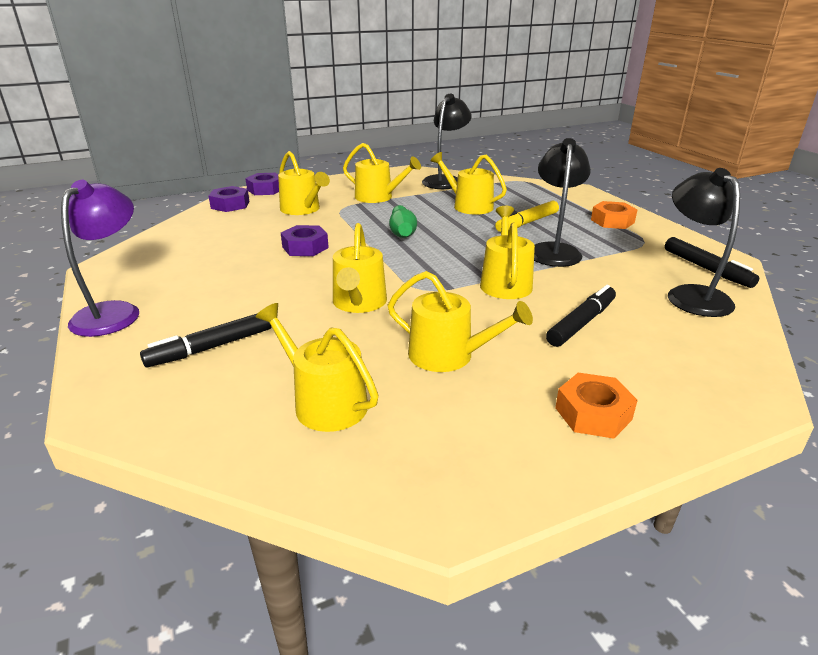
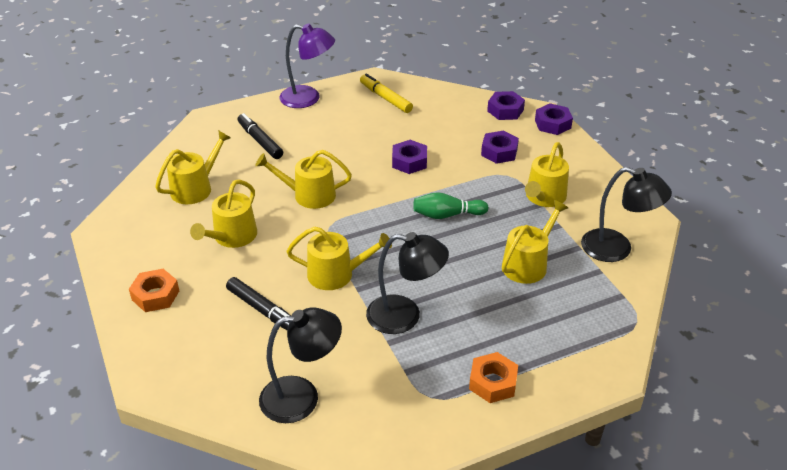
camera: 90 degrees right, 10 degrees up
yellow watering can [278,151,330,215] -> purple nut [481,131,519,164]
yellow marker [495,201,559,232] -> yellow marker moved to [360,74,413,113]
black marker [665,237,759,288] -> none

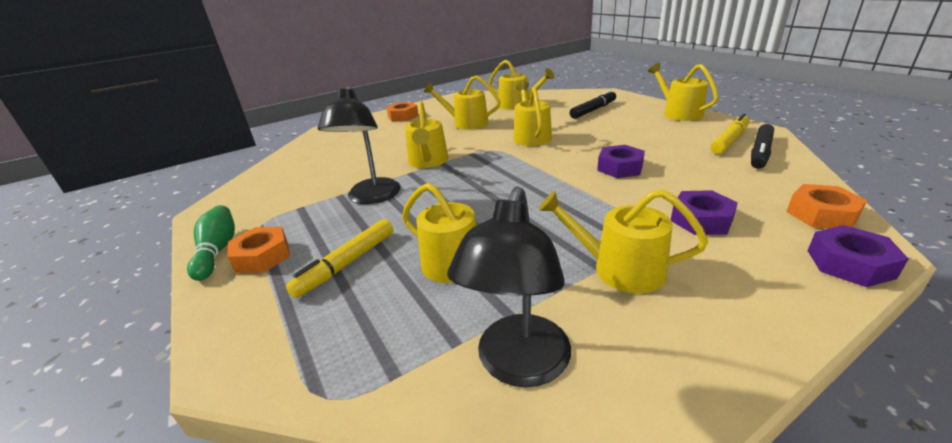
camera: 85 degrees right, 10 degrees down
black marker [226,277,291,330] -> black marker moved to [751,124,774,169]
black lamp [259,308,342,423] -> none
purple lamp [279,23,335,108] -> yellow watering can [648,63,718,121]
green bowling pin [413,192,488,219] -> green bowling pin moved to [187,205,235,281]
purple nut [487,91,525,120] -> orange nut [787,184,867,229]
none -> yellow marker [286,219,393,298]

